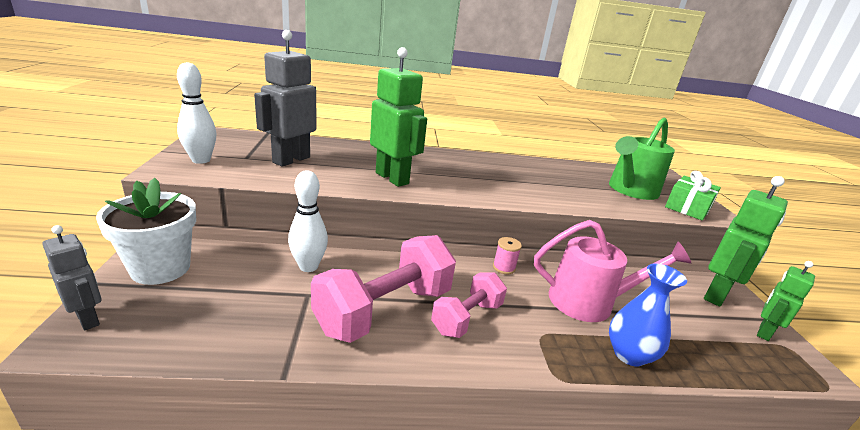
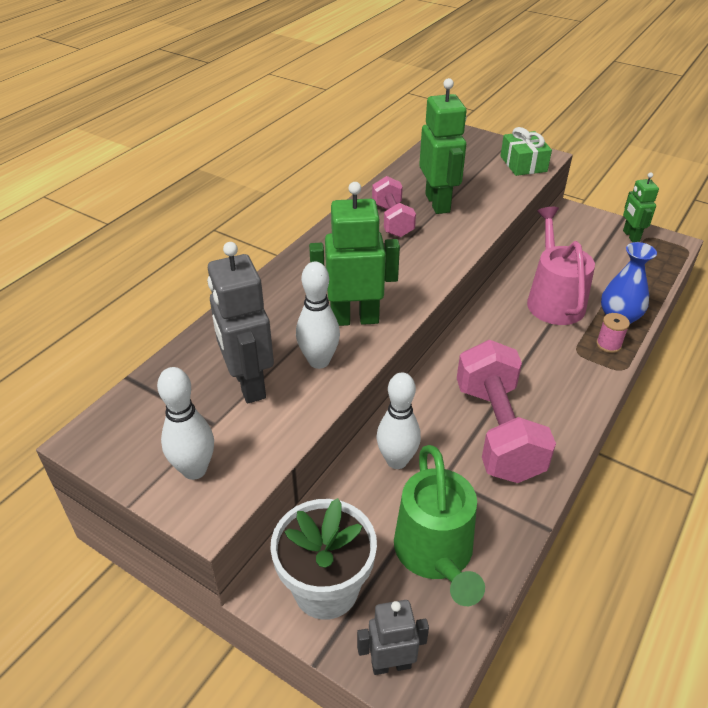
camera: 50 degrees left, 15 degrees up
pink dumbbell [431,272,507,338] -> pink dumbbell moved to [372,176,416,237]
pink spool [493,237,522,274] -> pink spool moved to [596,313,630,353]
pink watering can [534,220,692,322] -> pink watering can turned 45 degrees counterclockwise [527,207,595,325]
green watering can [609,118,675,200] -> green watering can moved to [394,445,485,606]
green robot [704,176,788,306] -> green robot moved to [419,78,466,214]
none -> white bowling pin [296,262,340,369]

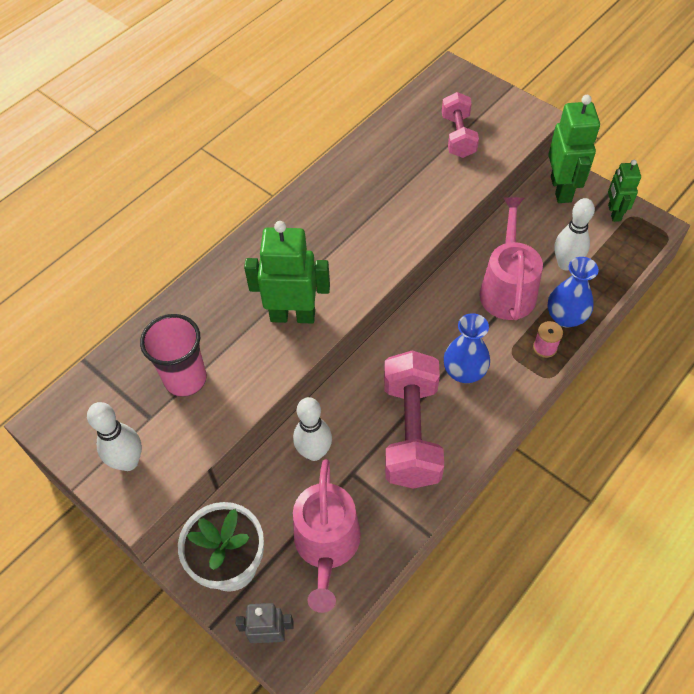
camera: 10 degrees right, 15 degrees up
grey robot [207,242,274,403] -> pink cup [140,314,207,397]
white bowling pin [296,262,340,369] -> white bowling pin moved to [554,198,595,270]
pink dumbbell [372,176,416,237] -> pink dumbbell moved to [442,92,479,158]
green watering can [394,445,485,606] -> pink watering can [293,459,361,613]
green robot [419,78,466,214] -> green robot moved to [548,95,600,203]
green gift [501,127,552,176] -> none
none -> blue vase [444,313,490,383]

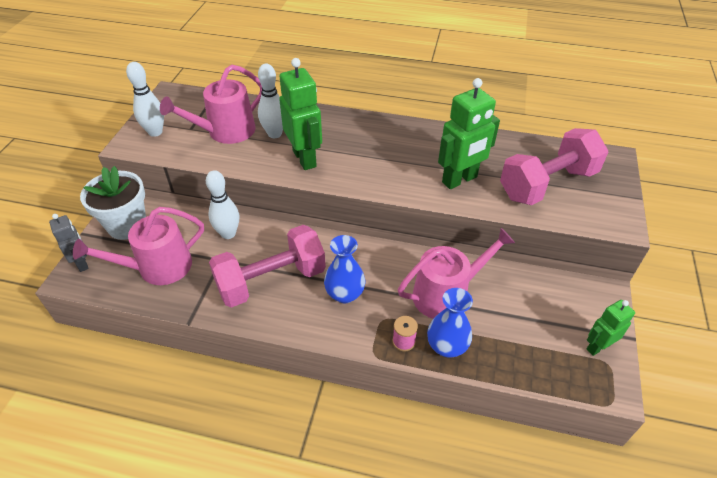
camera: 60 degrees right, 10 degrees down
pink cup [140,314,207,397] -> pink watering can [160,65,262,144]
pink dumbbell [442,92,479,158] -> pink dumbbell [500,128,608,205], size x1.69
green robot [548,95,600,203] -> green robot moved to [438,78,500,189]
white bowling pin [554,198,595,270] -> white bowling pin moved to [258,64,283,138]

